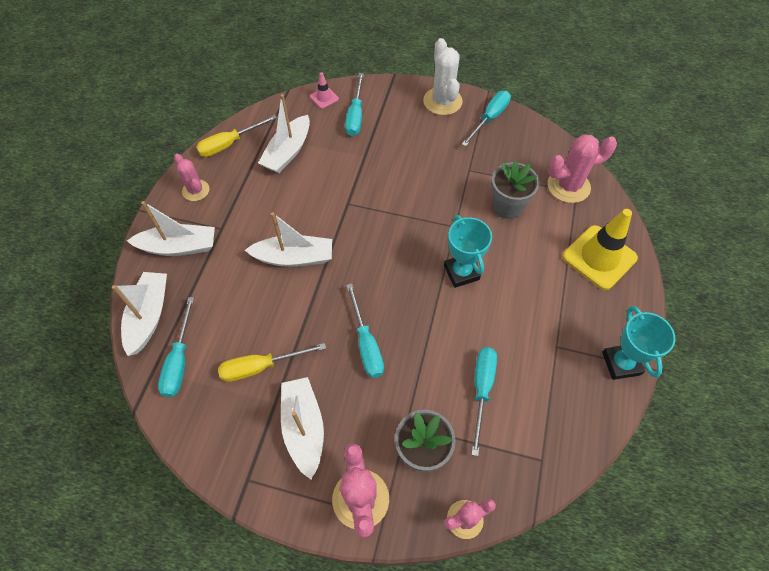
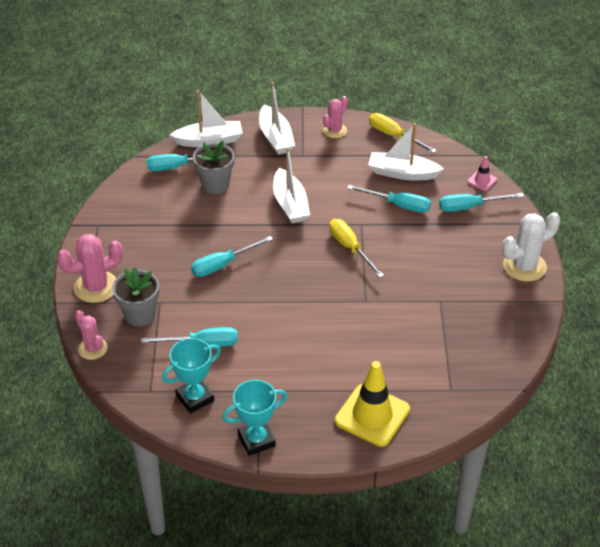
camera: 75 degrees right, 15 degrees down
yellow screwdriver [218,343,326,382] -> yellow screwdriver moved to [329,219,384,278]
white boat [281,377,324,479] -> none
turquoise trophy [444,215,492,288] -> turquoise trophy moved to [162,338,221,414]
turquoise screwdriver [462,91,511,147] -> turquoise screwdriver moved to [347,185,431,213]
grey flower pot [491,161,540,219] -> grey flower pot moved to [193,141,235,194]
pink cactus [548,134,617,203] -> none

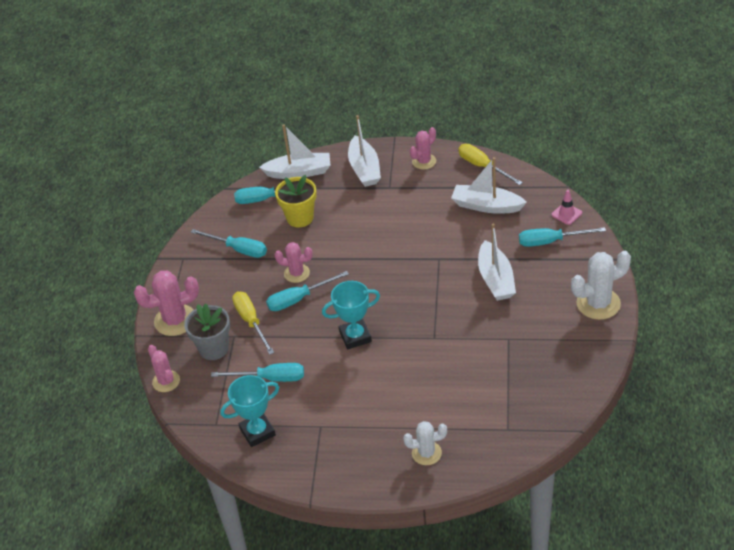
camera: 10 degrees right, 0 degrees up
grey flower pot [193,141,235,194] -> yellow flower pot [275,175,317,227]
turquoise trophy [222,380,287,456] -> turquoise trophy moved to [322,281,380,349]
white boat [273,147,310,223] -> white boat moved to [478,223,516,301]
yellow screwdriver [329,219,384,278] -> yellow screwdriver moved to [232,292,274,355]
yellow traffic cone [335,361,410,447] -> white cactus [403,421,447,465]
turquoise screwdriver [347,185,431,213] -> turquoise screwdriver moved to [191,229,267,258]
none -> pink cactus [275,242,313,283]

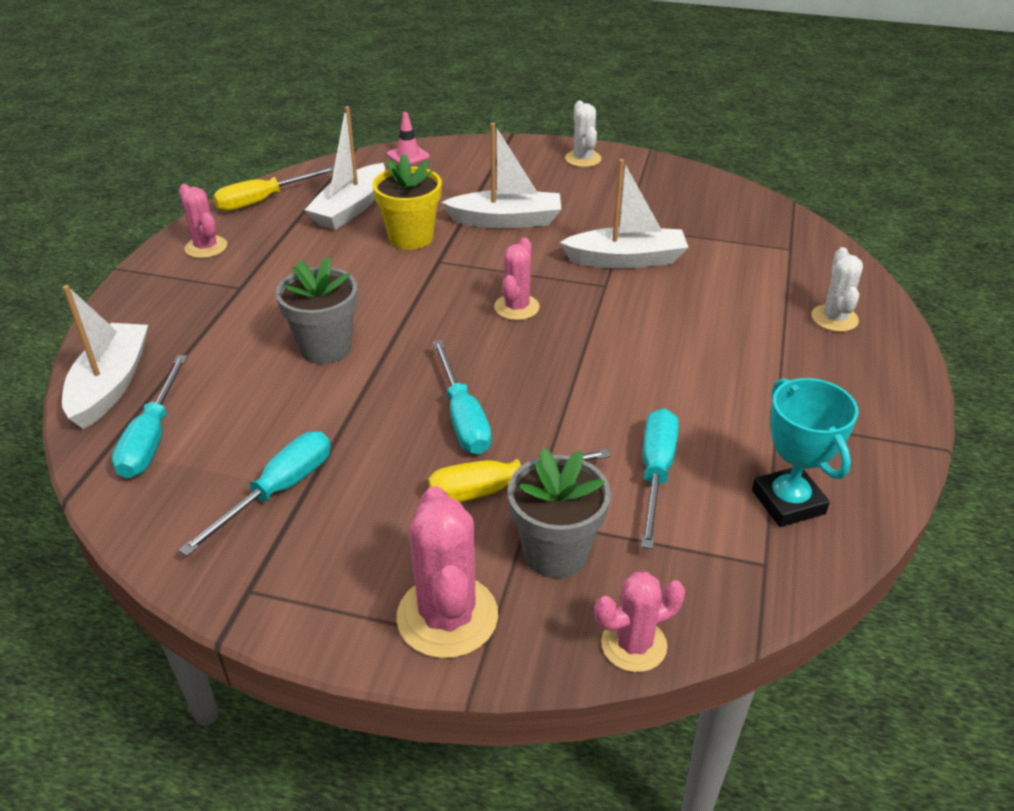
camera: 85 degrees left, 5 degrees down
yellow flower pot [275,175,317,227] -> yellow flower pot moved to [372,153,442,250]
pink cactus [275,242,313,283] -> pink cactus moved to [494,238,540,320]
turquoise trophy [322,281,380,349] -> none
white boat [348,115,381,187] -> white boat moved to [560,159,689,269]
turquoise screwdriver [519,227,606,247] -> none
white cactus [571,251,631,320] -> white cactus [565,101,602,167], size x0.63
none -> grey flower pot [275,257,358,364]

